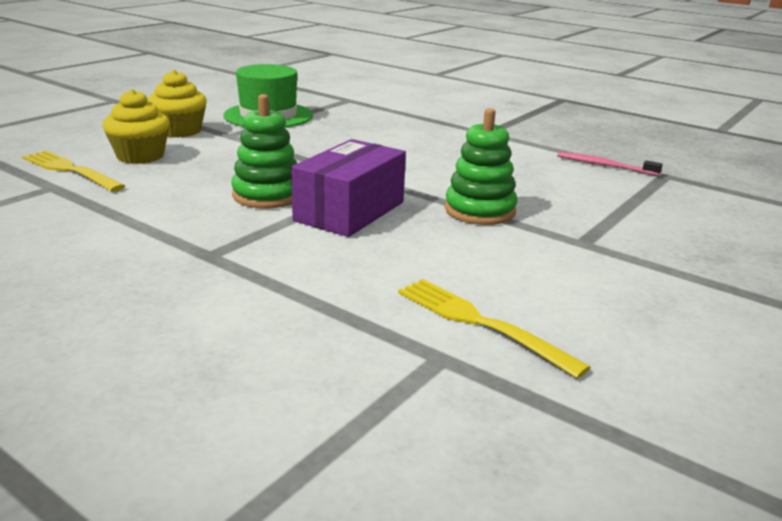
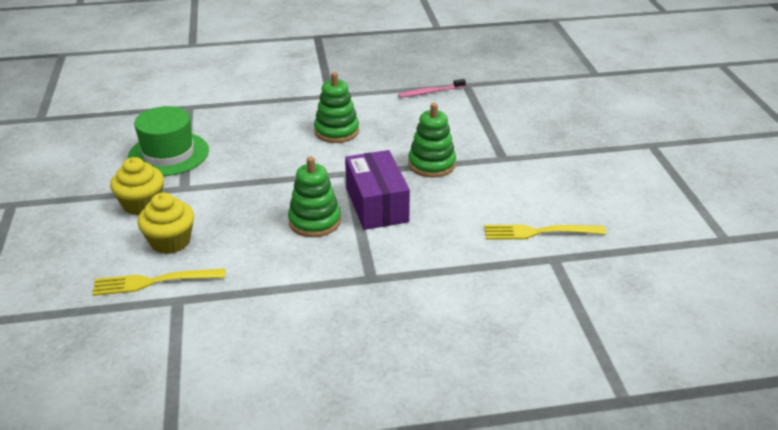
camera: 45 degrees left, 10 degrees up
none -> green stacking toy [314,72,359,143]

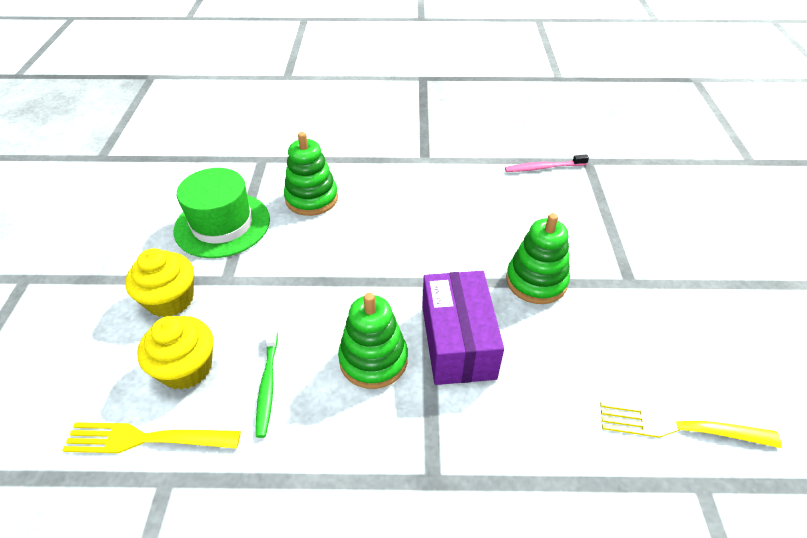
camera: 10 degrees right, 10 degrees up
green stacking toy [314,72,359,143] -> green stacking toy moved to [284,132,338,216]
none -> green toothbrush [256,327,278,438]

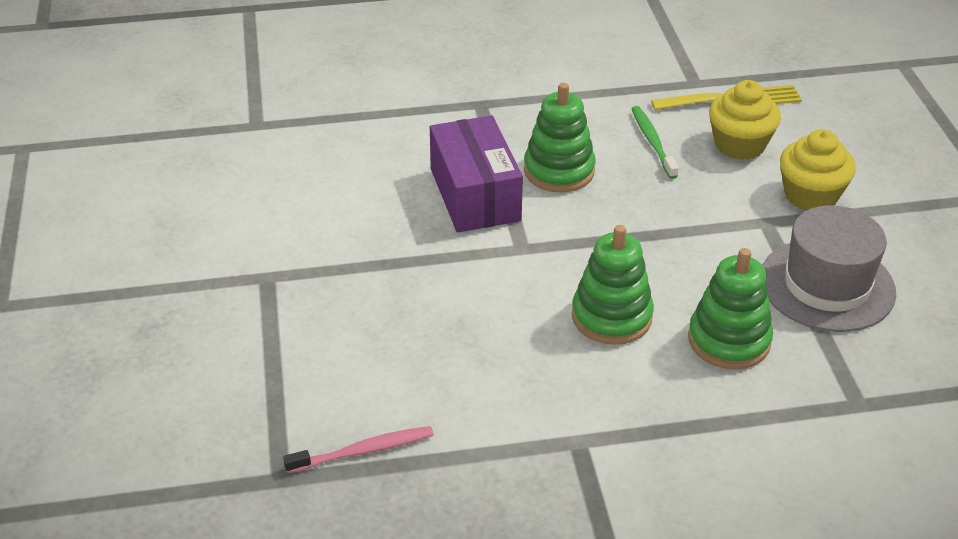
camera: 170 degrees right, 5 degrees down
green hat [173,168,270,258] -> grey hat [763,205,896,332]
green stacking toy [506,213,570,304] -> green stacking toy moved to [572,225,654,345]
yellow fork [600,402,782,448] -> none

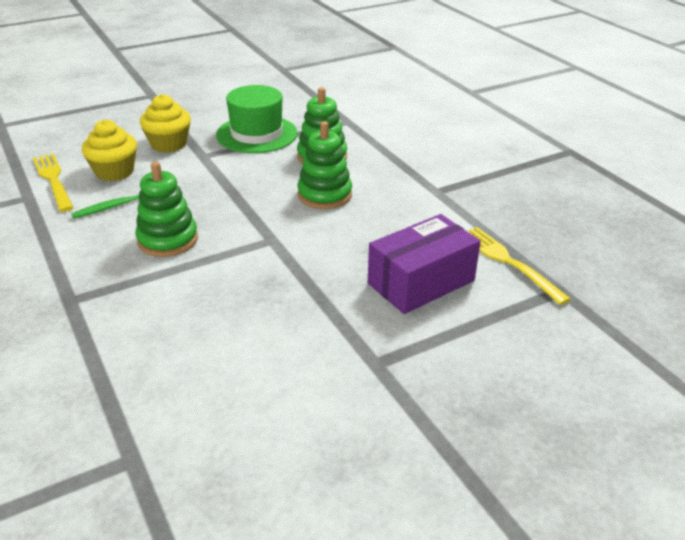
camera: 110 degrees left, 5 degrees down
pink toothbrush [283,426,434,473] -> yellow fork [467,227,571,305]
purple box [430,115,523,232] -> purple box moved to [368,214,481,314]
grey hat [763,205,896,332] -> green hat [216,85,298,153]

